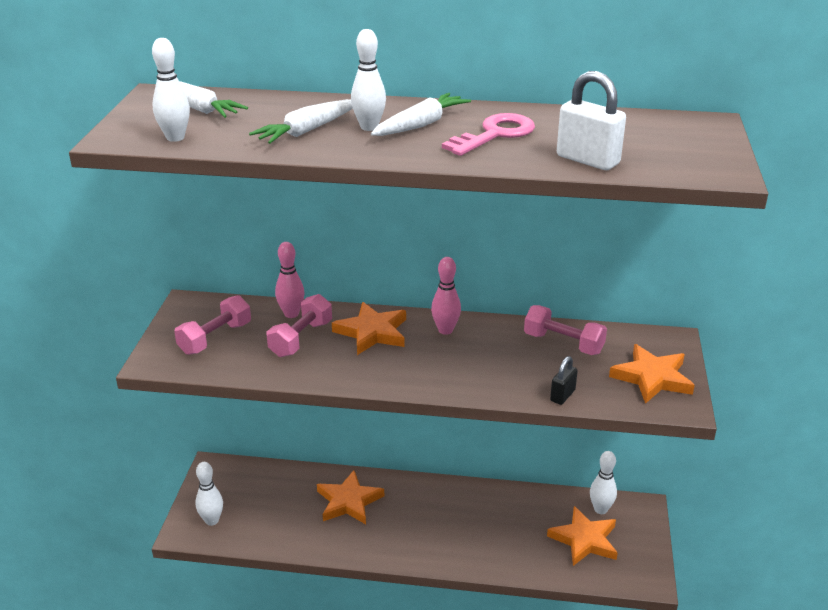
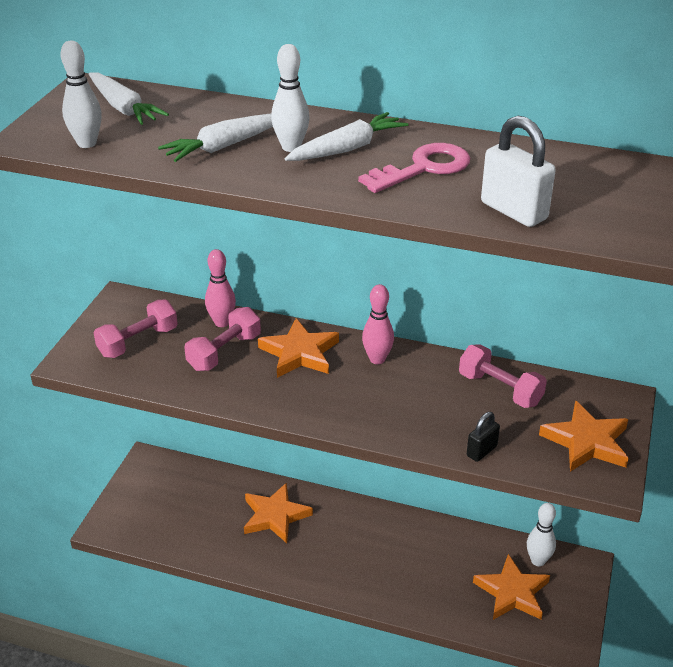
camera: 10 degrees right, 5 degrees up
white bowling pin [195,462,223,526] -> none

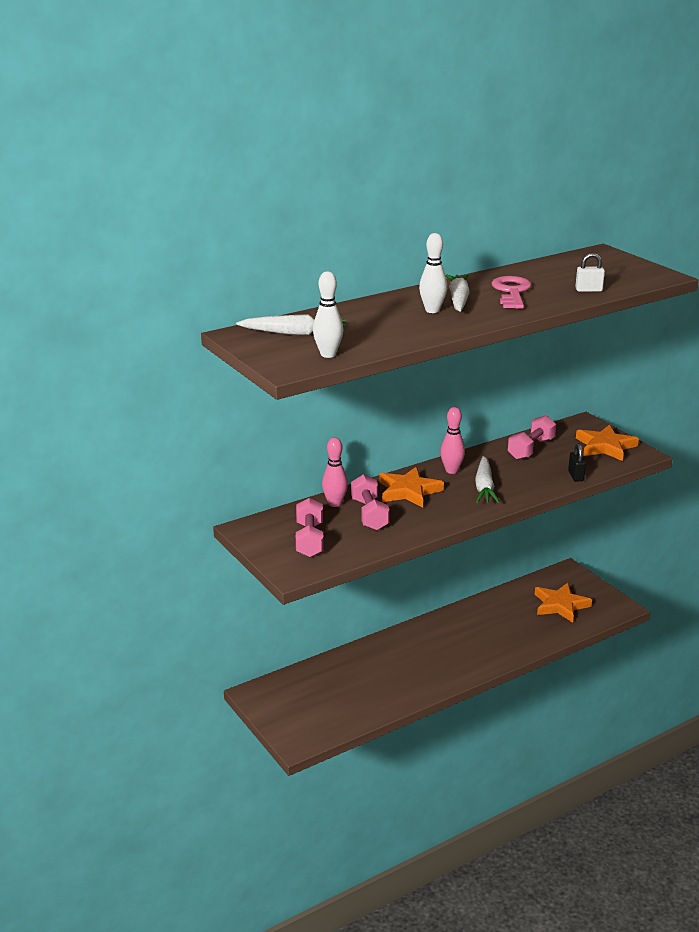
camera: 50 degrees left, 10 degrees down
white carrot [158,113,273,162] -> white carrot moved to [475,456,500,503]
orange star [244,483,313,543] -> none
pink dumbbell [459,344,547,408] -> pink dumbbell turned 45 degrees counterclockwise [508,415,556,460]
white padlock [481,116,556,227] -> white padlock [575,253,605,292], size x0.59
white bowling pin [527,503,556,566] -> none

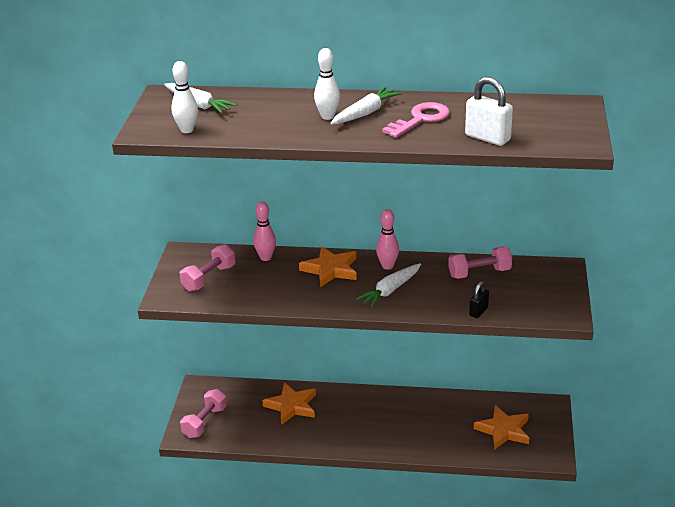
camera: 40 degrees right, 5 degrees up
pink dumbbell [351,474,390,531] -> pink dumbbell moved to [180,389,227,438]
white padlock [575,253,605,292] -> white padlock [465,77,513,146], size x1.71
orange star [576,424,639,461] -> orange star moved to [262,383,316,425]

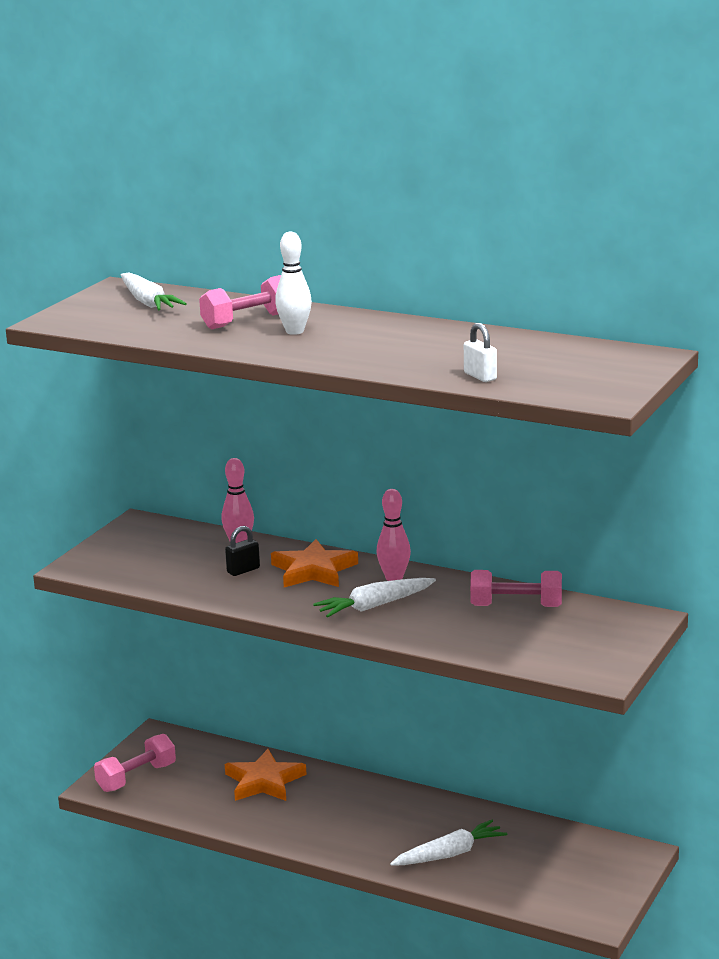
camera: 20 degrees right, 10 degrees down
white bowling pin [172,61,198,133] -> none
pink dumbbell [179,244,235,291] -> pink dumbbell moved to [199,275,281,329]
white carrot [330,87,402,125] -> white carrot moved to [390,820,507,866]
pink key [382,102,450,138] -> none
white padlock [465,77,513,146] -> white padlock [464,323,497,382], size x0.59
black padlock [469,281,489,318] -> black padlock moved to [225,526,260,576]
orange star [474,405,529,450] -> none

